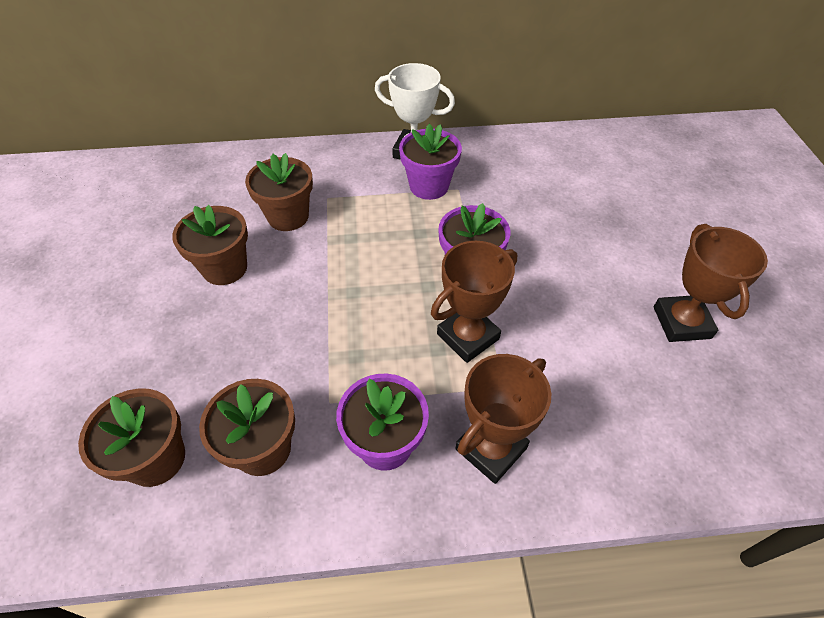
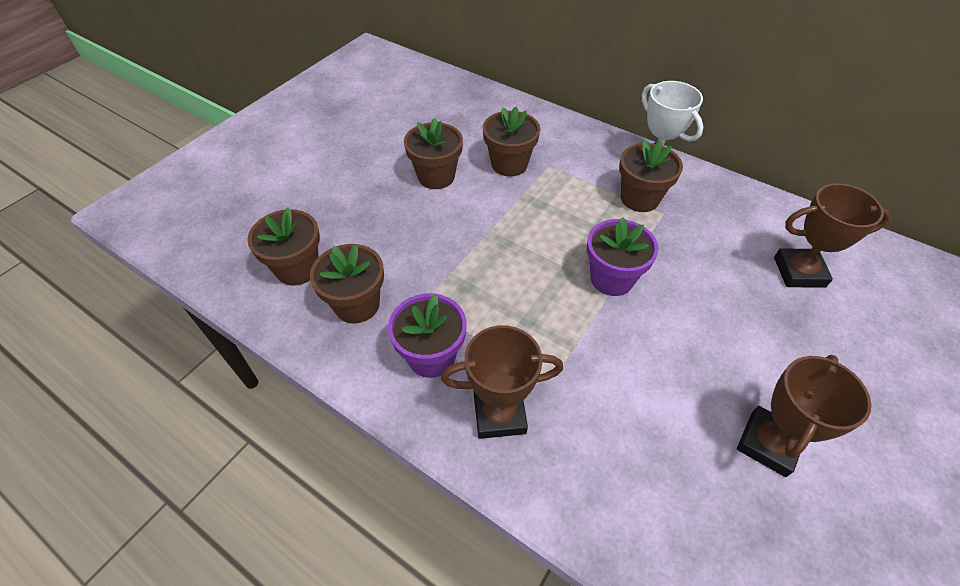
camera: 40 degrees right, 0 degrees up
purple flower pot [399,124,462,200] -> brown flower pot [619,140,683,212]
brown trophy [431,241,517,363] -> brown trophy moved to [774,183,891,288]

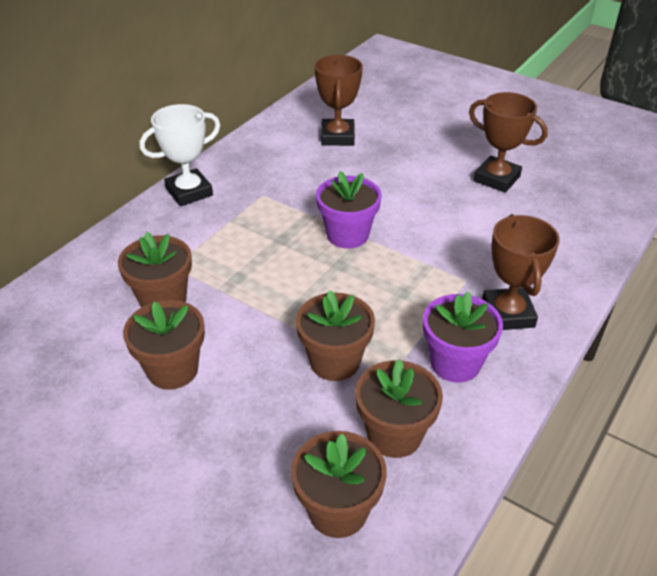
camera: 90 degrees left, 10 degrees down
brown flower pot [619,140,683,212] -> brown flower pot moved to [296,290,375,381]

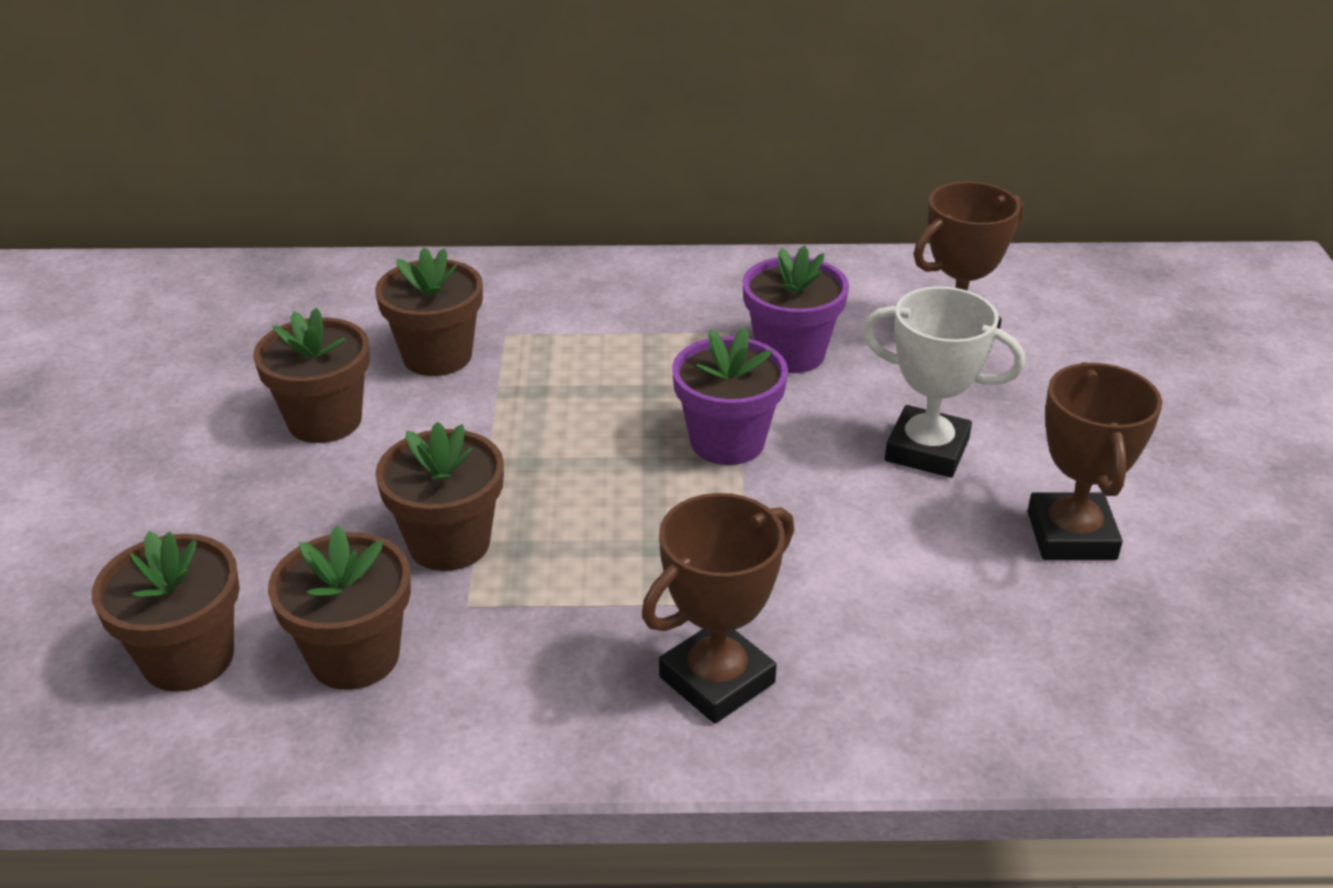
camera: 55 degrees right, 5 degrees down
white trophy [140,104,220,206] -> white trophy moved to [862,286,1025,478]
purple flower pot [423,291,503,382] -> purple flower pot moved to [743,245,849,373]

